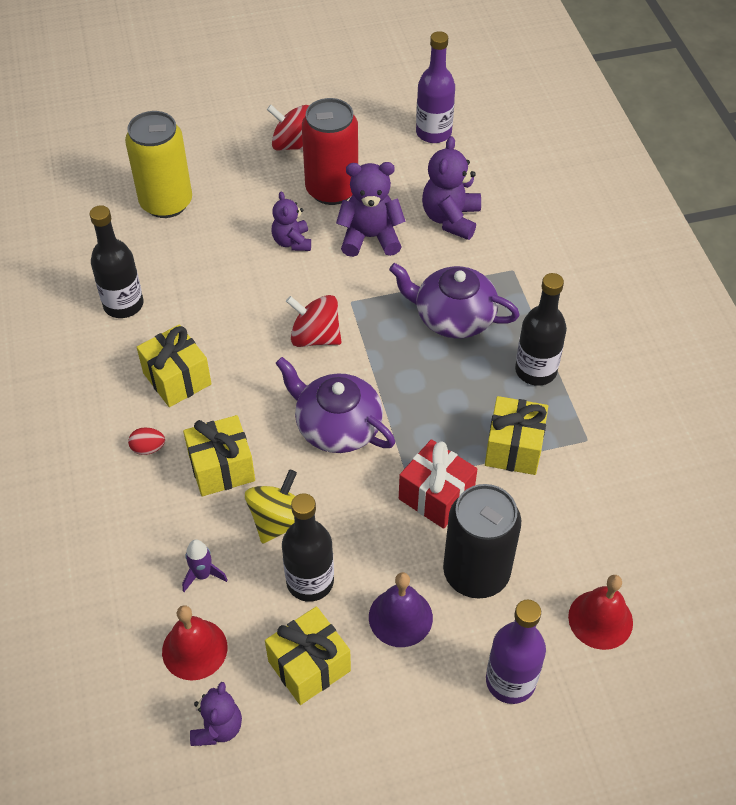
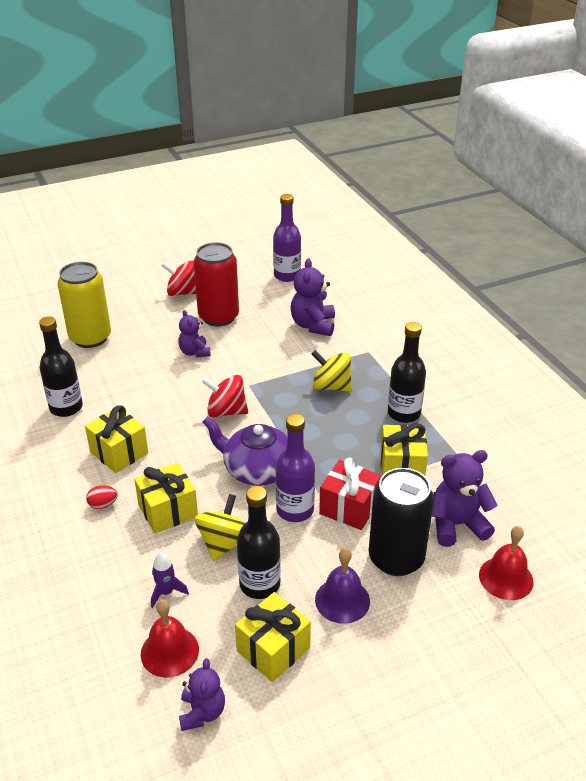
camera: 10 degrees left, 15 degrees down
purple teddy bear [336,162,406,257] -> purple teddy bear moved to [432,450,497,547]
purple teapot [389,263,519,338] -> yellow spinning top [311,350,352,392]
purple bottle [486,599,546,704] -> purple bottle moved to [276,414,315,522]

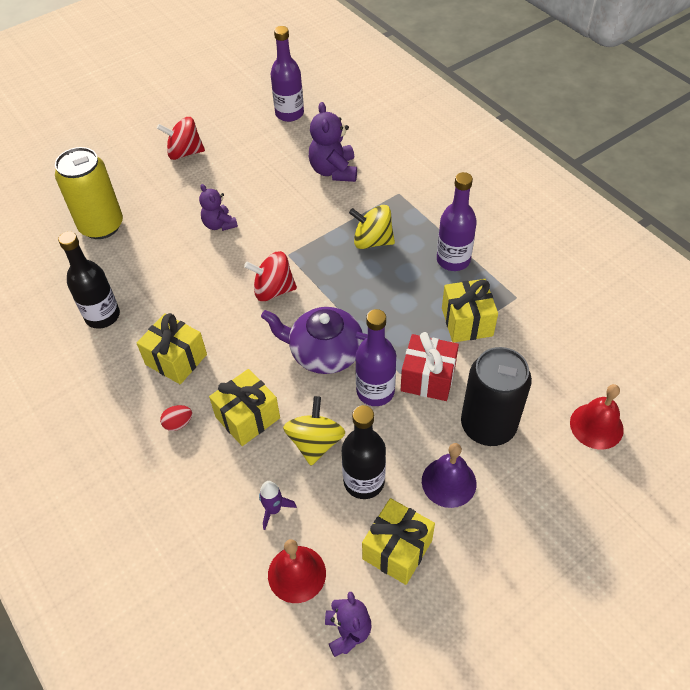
camera: 10 degrees left, 15 degrees up
red can [194,242,239,326] -> none
black bottle [388,322,426,423] -> purple bottle [437,172,477,271]
purple teddy bear [432,450,497,547] -> none

